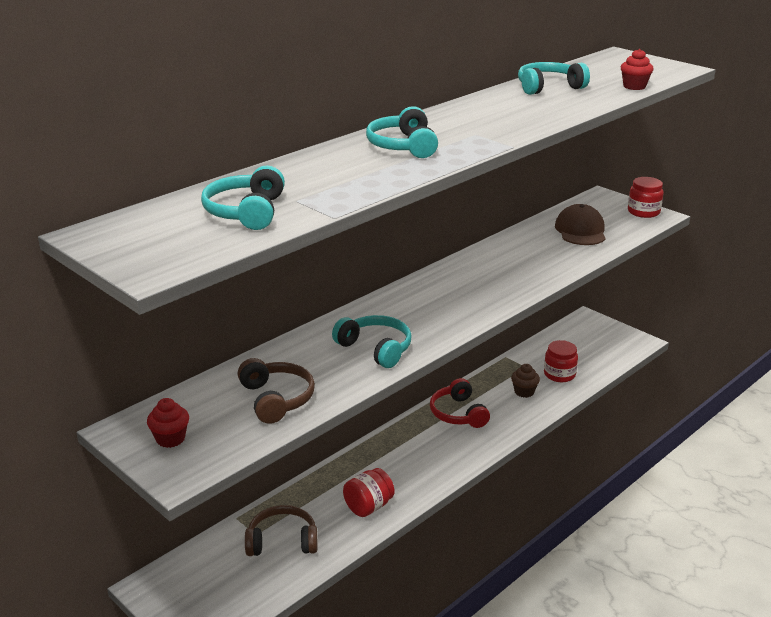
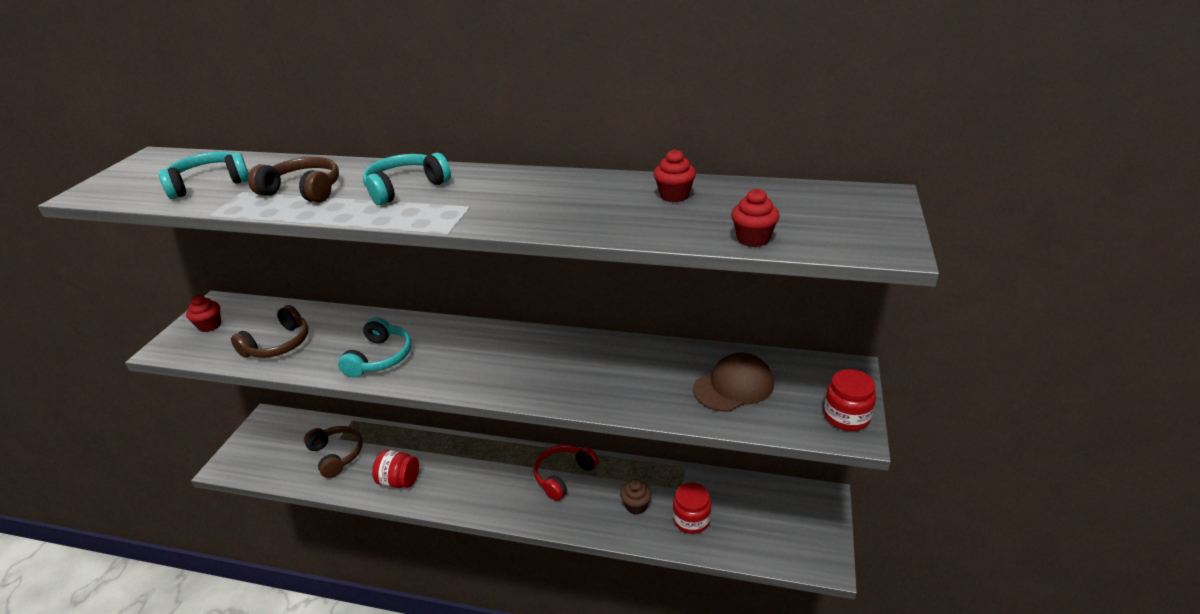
camera: 60 degrees right, 5 degrees up
turquoise headphones [518,62,590,95] -> red cupcake [654,149,696,202]
none -> brown headphones [248,157,339,203]

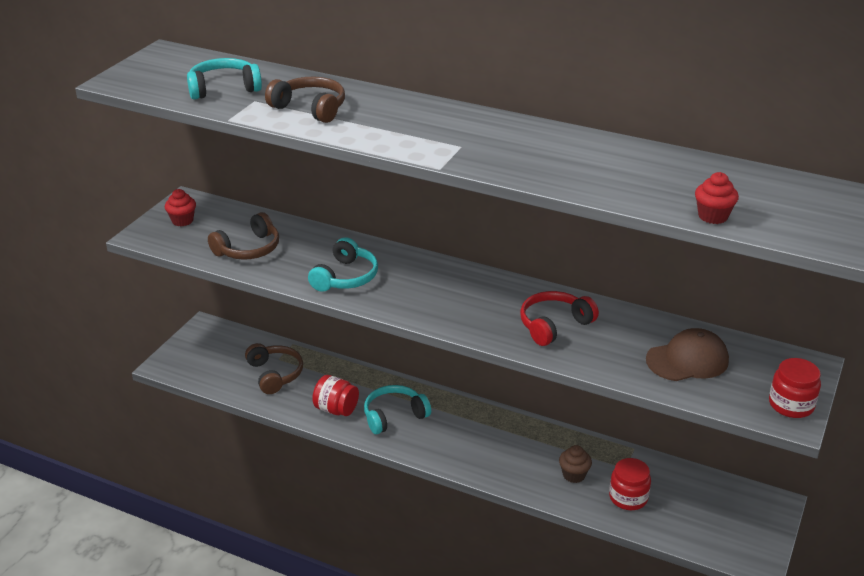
camera: 10 degrees right, 0 degrees up
turquoise headphones [363,153,451,205] -> turquoise headphones moved to [364,385,431,434]
red headphones [533,445,599,501] -> red headphones moved to [520,291,599,346]
red cupcake [654,149,696,202] -> none

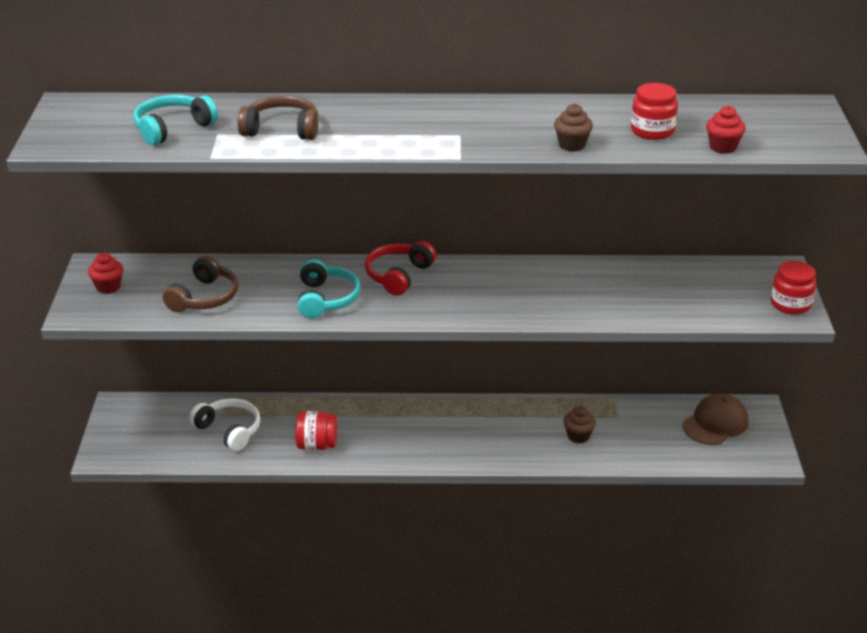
camera: 25 degrees left, 0 degrees up
brown headphones [245,343,303,394] -> white headphones [189,398,260,451]
turquoise headphones [364,385,431,434] -> none
red headphones [520,291,599,346] -> red headphones moved to [365,241,436,296]
red jar [609,458,651,510] -> red jar moved to [631,83,678,140]
brown cap [646,328,729,381] -> brown cap moved to [683,393,749,445]
none -> brown cupcake [554,104,593,151]

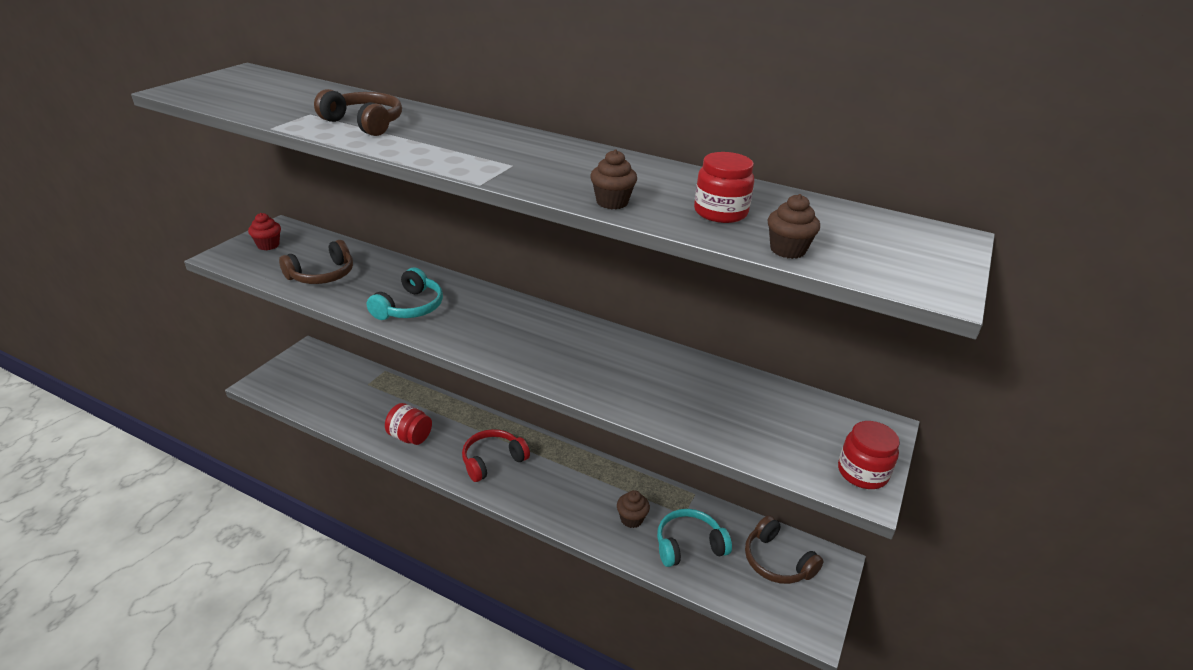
camera: 25 degrees right, 0 degrees up
turquoise headphones [133,95,218,145] -> turquoise headphones moved to [657,509,732,567]
white headphones [189,398,260,451] -> none
red headphones [365,241,436,296] -> red headphones moved to [462,429,530,482]
brown cap [683,393,749,445] -> brown headphones [745,515,824,584]
red cupcake [706,106,746,154] -> brown cupcake [768,194,820,259]

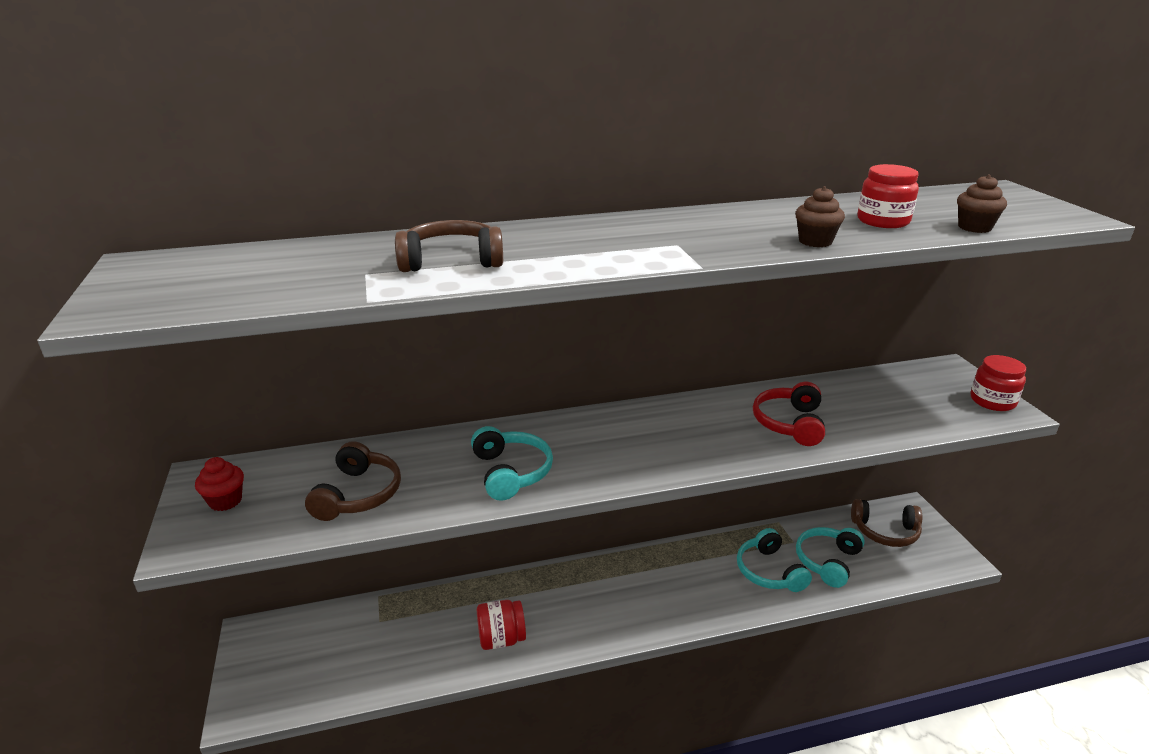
camera: 40 degrees left, 5 degrees down
red headphones [462,429,530,482] -> red headphones moved to [753,382,825,446]
brown cupcake [617,490,650,528] -> turquoise headphones [737,528,812,592]

